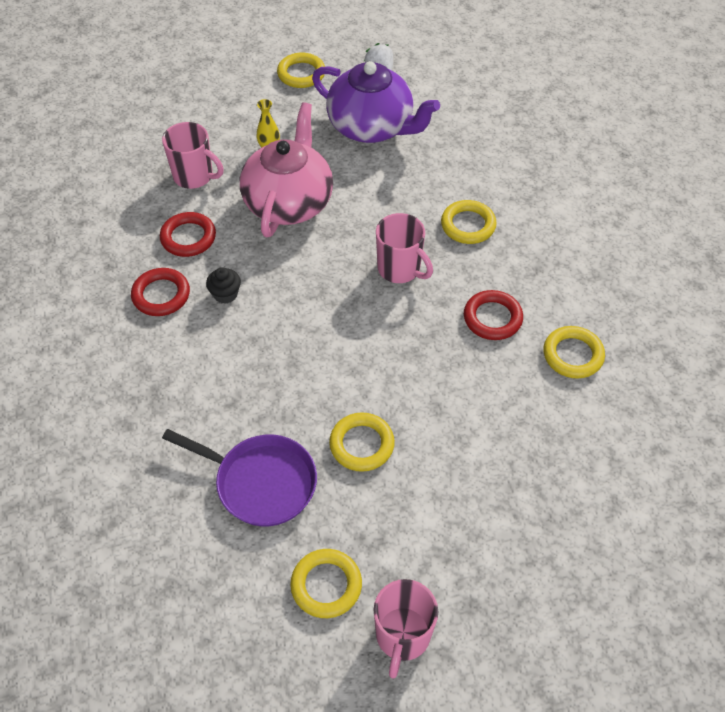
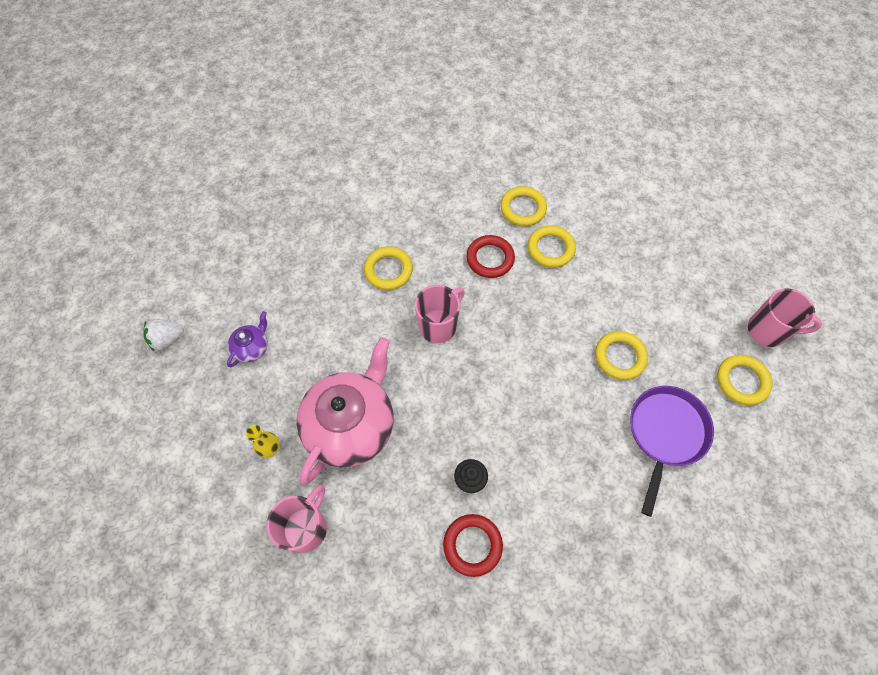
camera: 90 degrees left, 10 degrees up
red ring [160,212,216,257] -> none
pink teapot [240,102,333,237] -> pink teapot turned 105 degrees clockwise [297,337,394,485]
yellow ring [277,53,325,88] -> yellow ring moved to [528,225,576,268]
purple teapot [312,61,440,143] -> purple teapot [227,311,268,368], size x0.44

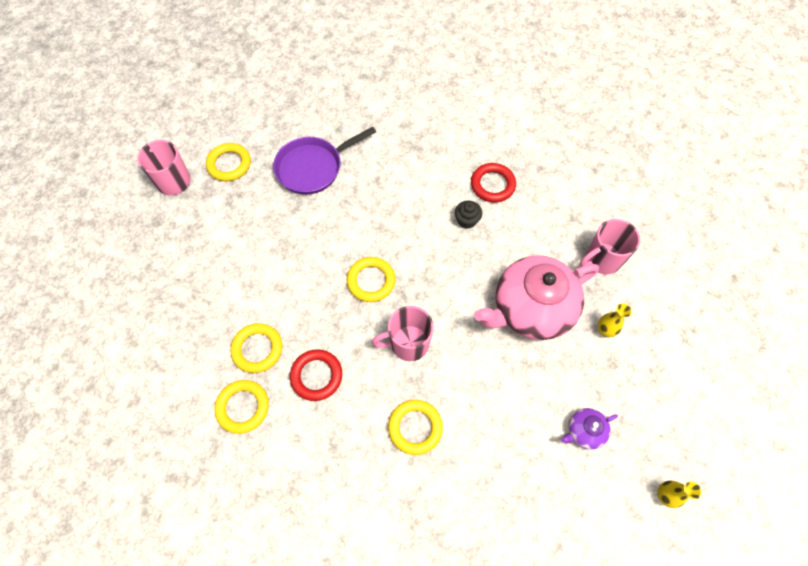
camera: 145 degrees left, 0 degrees up
white strawberry [143,319,184,351] -> yellow vase [657,481,702,508]
yellow ring [595,331,648,380] -> yellow ring moved to [347,257,396,302]

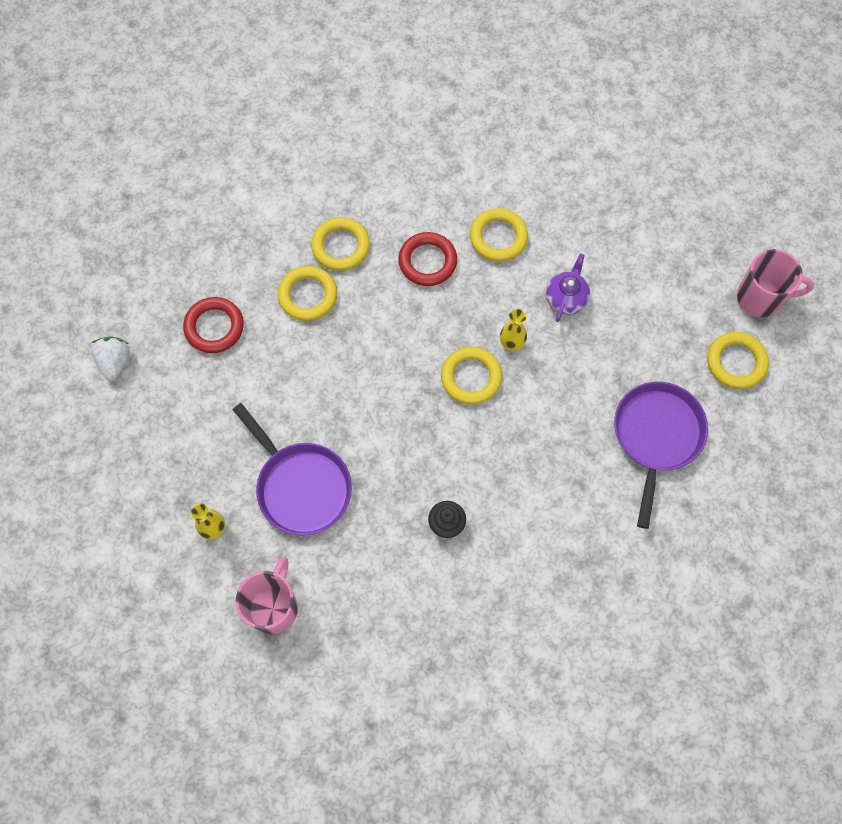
camera: 135 degrees right, 5 degrees up
yellow ring [215,380,269,434] -> yellow ring moved to [311,217,370,271]
pink mug [372,306,434,361] -> none
red ring [471,163,516,203] -> red ring moved to [183,297,244,353]
pink teapot [474,255,599,340] -> purple pan [232,403,352,535]
purple teapot [561,408,618,450] -> purple teapot moved to [546,253,590,322]
yellow vase [657,481,702,508] -> yellow vase moved to [500,309,527,351]
none -> white strawberry [91,336,130,381]

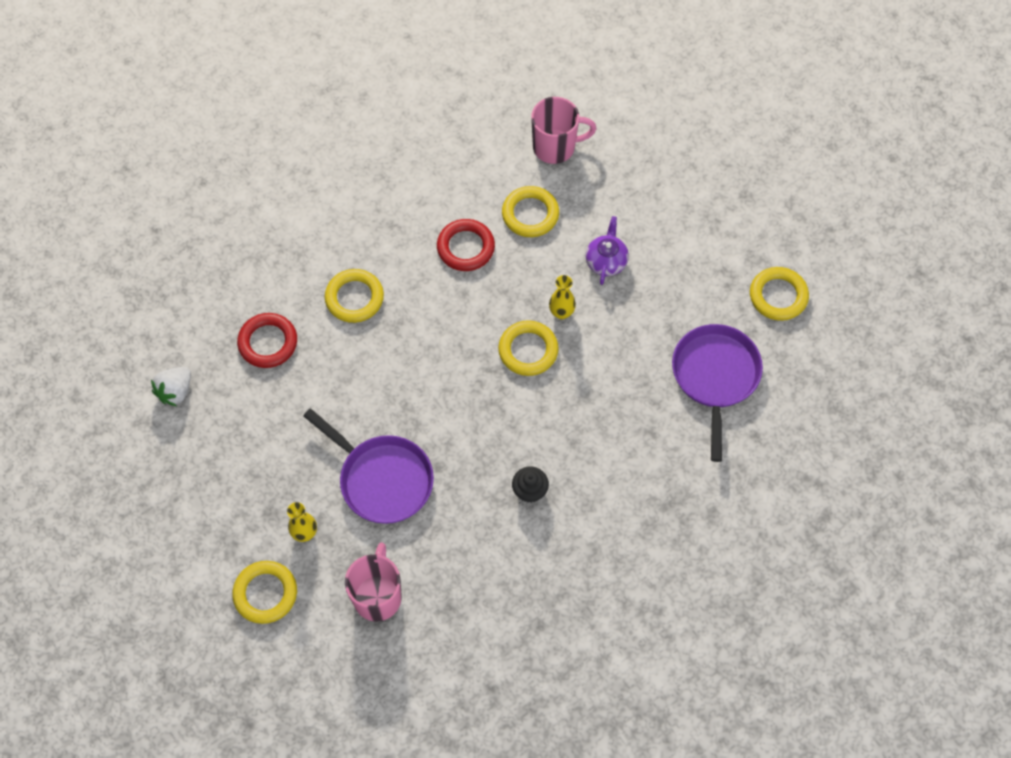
camera: 10 degrees left, 5 degrees down
white strawberry [91,336,130,381] -> white strawberry turned 135 degrees counterclockwise [151,367,191,406]
yellow ring [311,217,370,271] -> yellow ring moved to [232,561,297,624]
pink mug [737,249,814,317] -> pink mug moved to [531,97,597,164]

